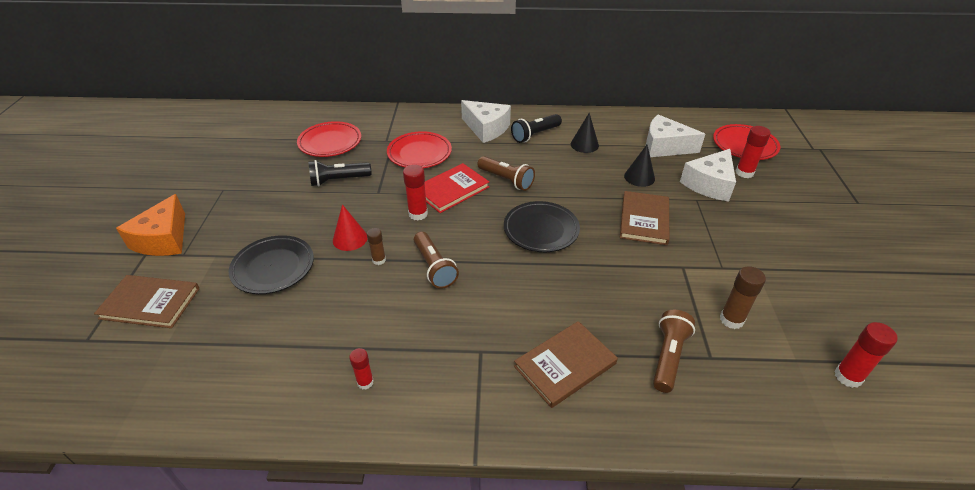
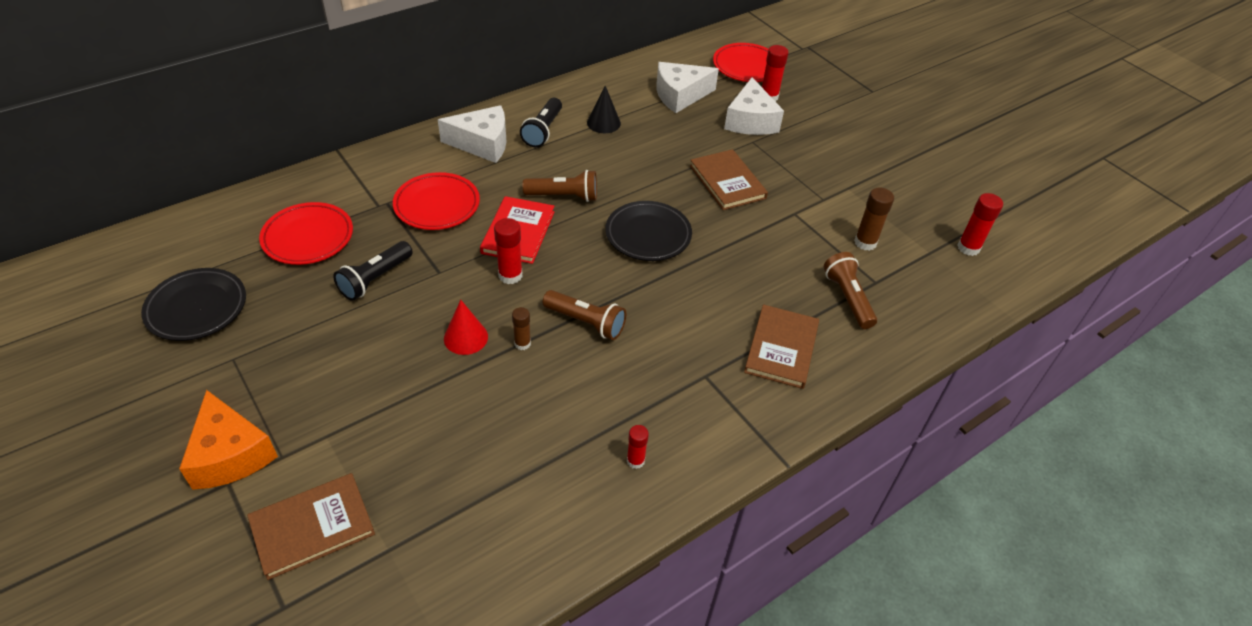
camera: 40 degrees left, 5 degrees up
black plate [229,235,314,294] -> black plate moved to [141,268,246,341]
black cone [624,145,655,187] -> none

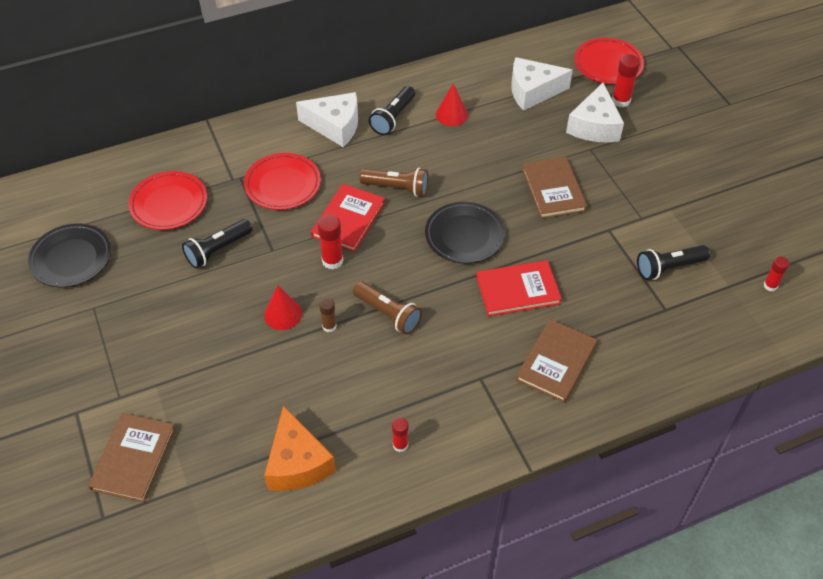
camera: 15 degrees right, 5 degrees up
orange cheese [179,390,278,490] -> orange cheese moved to [264,406,336,491]
brown book [247,473,375,580] -> brown book turned 60 degrees counterclockwise [88,413,176,503]
black cone [587,86,621,133] -> red cone [436,83,468,126]
brown flashlight [824,252,877,329] -> none
brown glue stick [854,188,894,251] -> black flashlight [637,245,710,280]
red glue stick [957,193,1003,256] -> red glue stick [763,257,789,291], size x0.64
none -> red book [476,260,562,316]

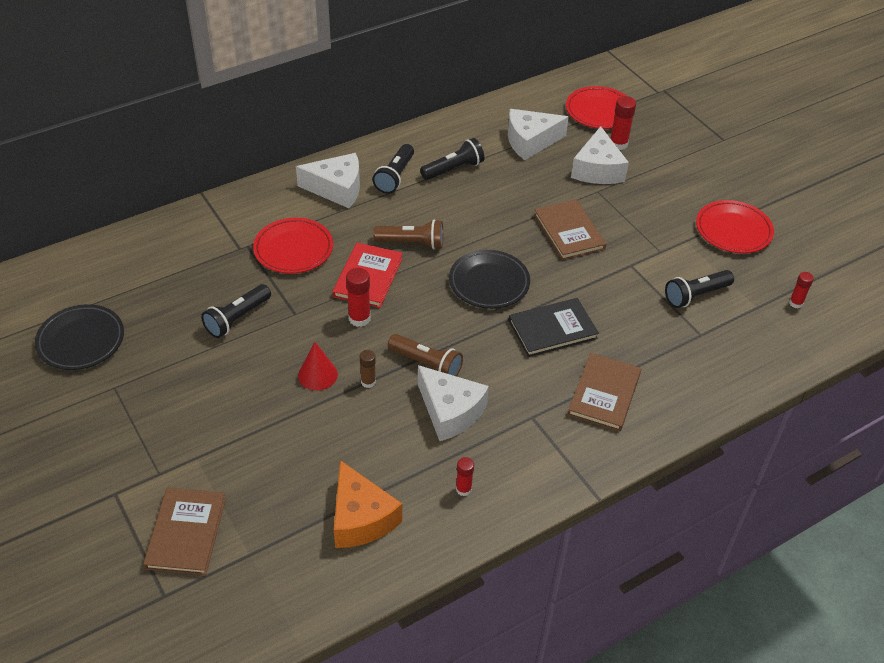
camera: 10 degrees left, 5 degrees down
red plate [128,171,207,230] -> red plate moved to [696,200,774,253]
red cone [436,83,468,126] -> black flashlight [420,138,485,180]
red book [476,260,562,316] -> black book [509,298,599,357]
none -> white cheese [418,365,489,441]

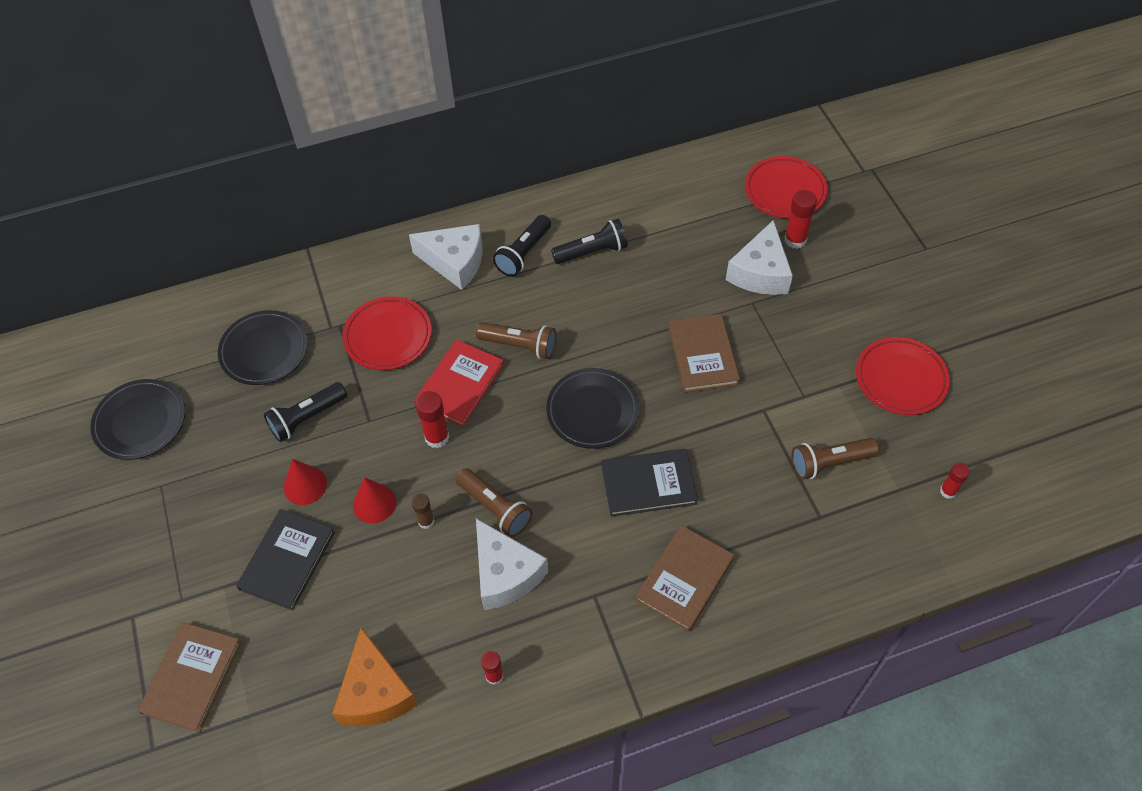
camera: 15 degrees right, 10 degrees up
white cheese [508,109,569,160] -> none
black flashlight [665,270,734,308] -> brown flashlight [791,438,879,480]
none -> black plate [218,310,308,385]
none -> black book [236,509,335,610]
none -> red cone [284,459,327,505]

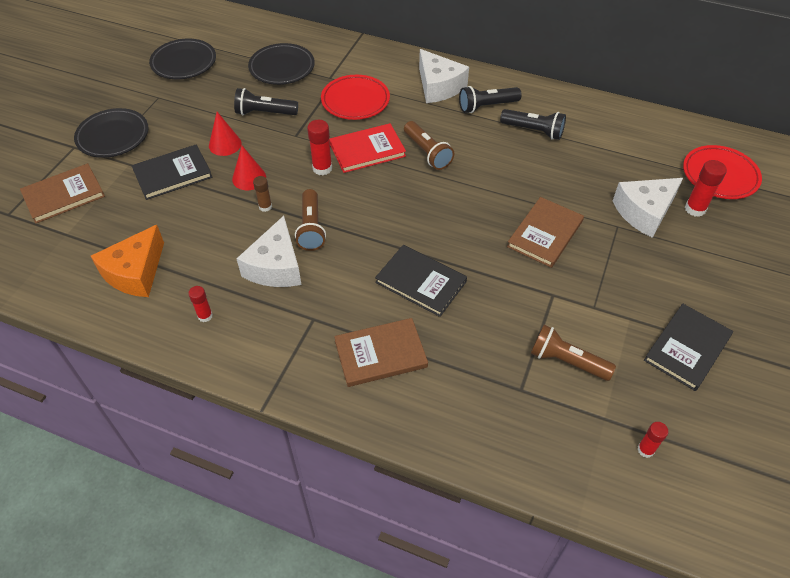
camera: 40 degrees right, 5 degrees down
black plate [546,368,640,449] -> black plate moved to [74,108,148,158]
red plate [856,337,950,415] -> black book [644,304,733,391]

